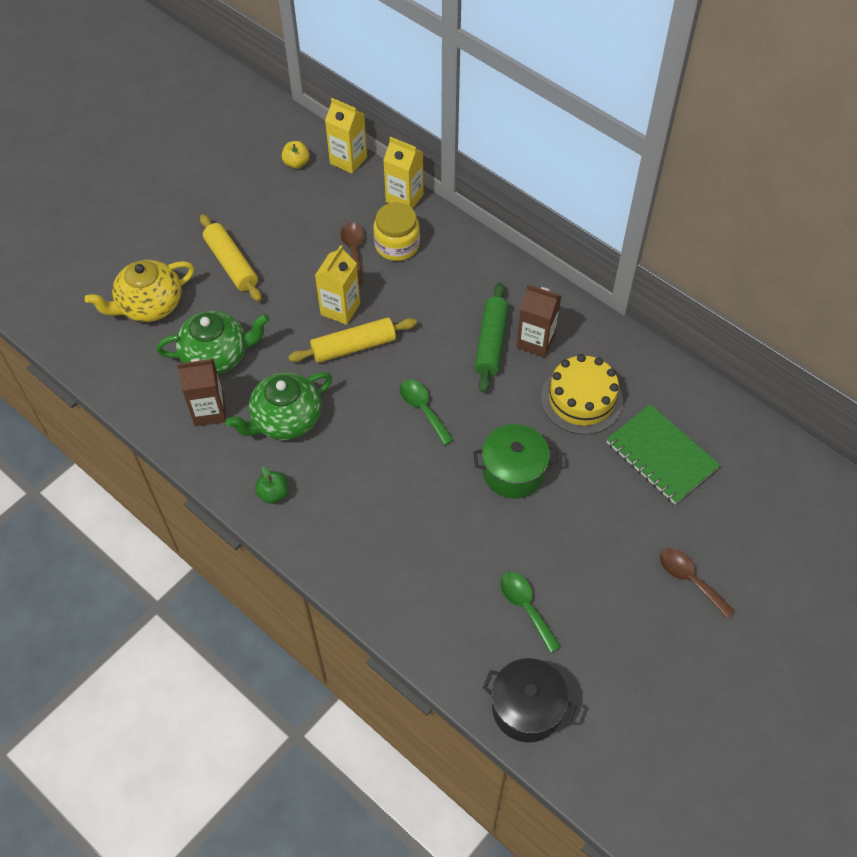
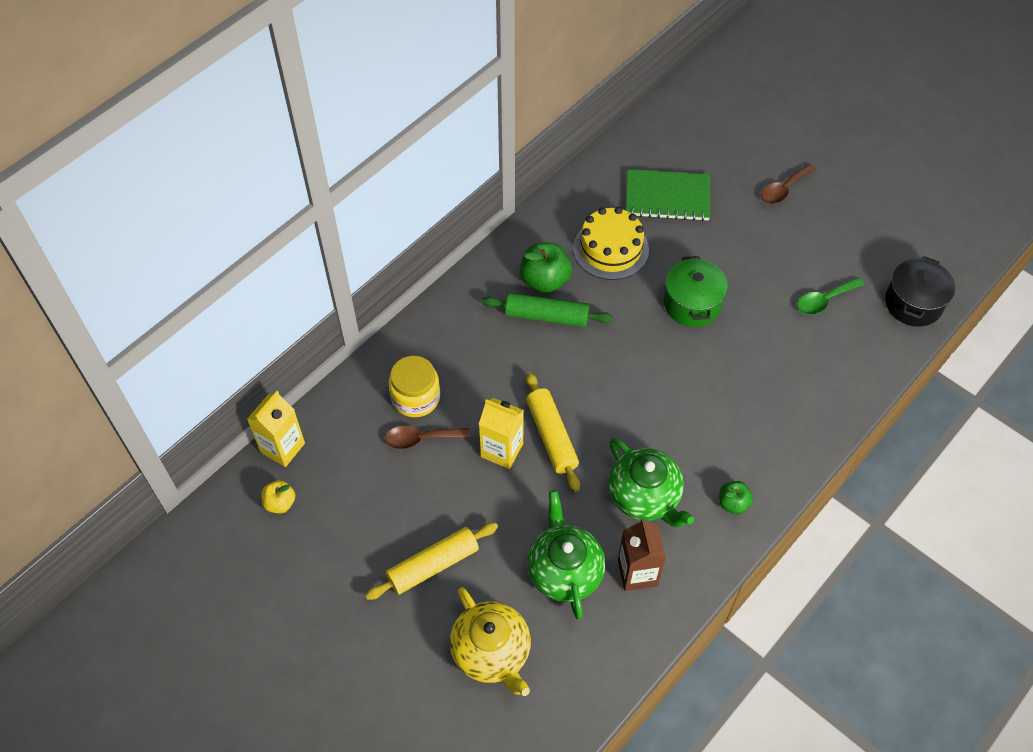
camera: 90 degrees left, 0 degrees up
yellow carton [383,137,424,209] -> none
green spoon [400,379,454,445] -> none
brown carton [517,284,561,358] -> green apple [520,242,572,293]
green notebook [606,404,720,504] -> green notebook turned 45 degrees clockwise [626,169,710,221]

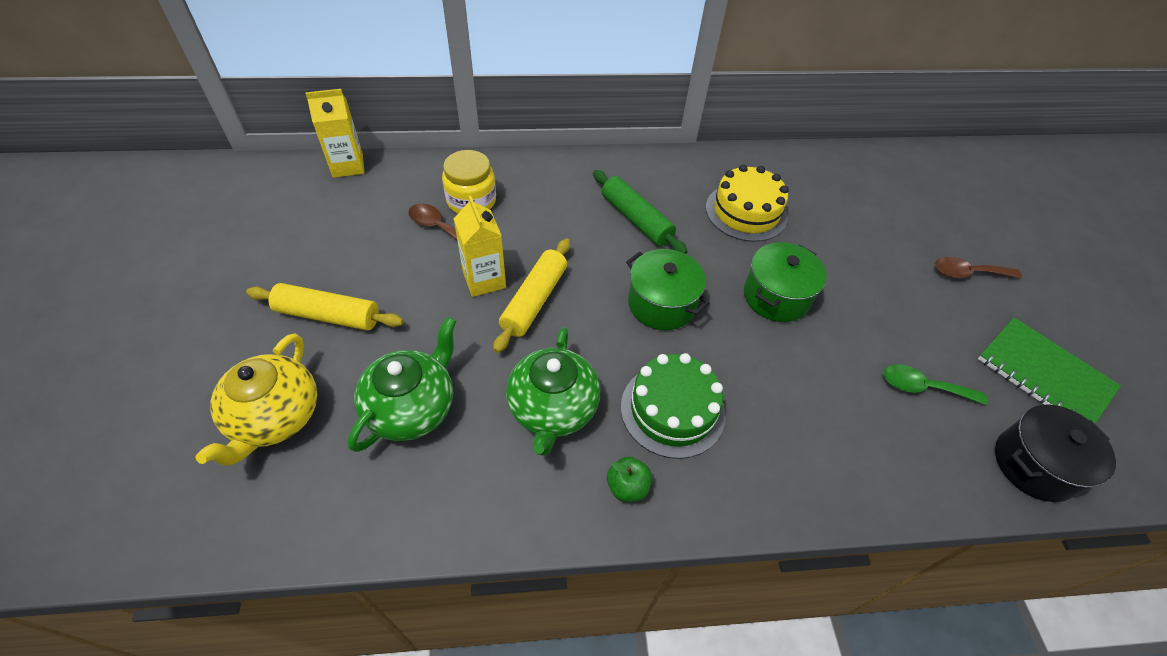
camera: 40 degrees right, 5 degrees down
yellow apple [261,480,295,513] -> none
green apple [520,242,572,293] -> none
brown carton [618,518,666,591] -> none
green notebook [626,169,710,221] -> green notebook moved to [978,317,1121,423]
none -> green cake [621,353,726,459]
none -> green pot [626,249,710,330]

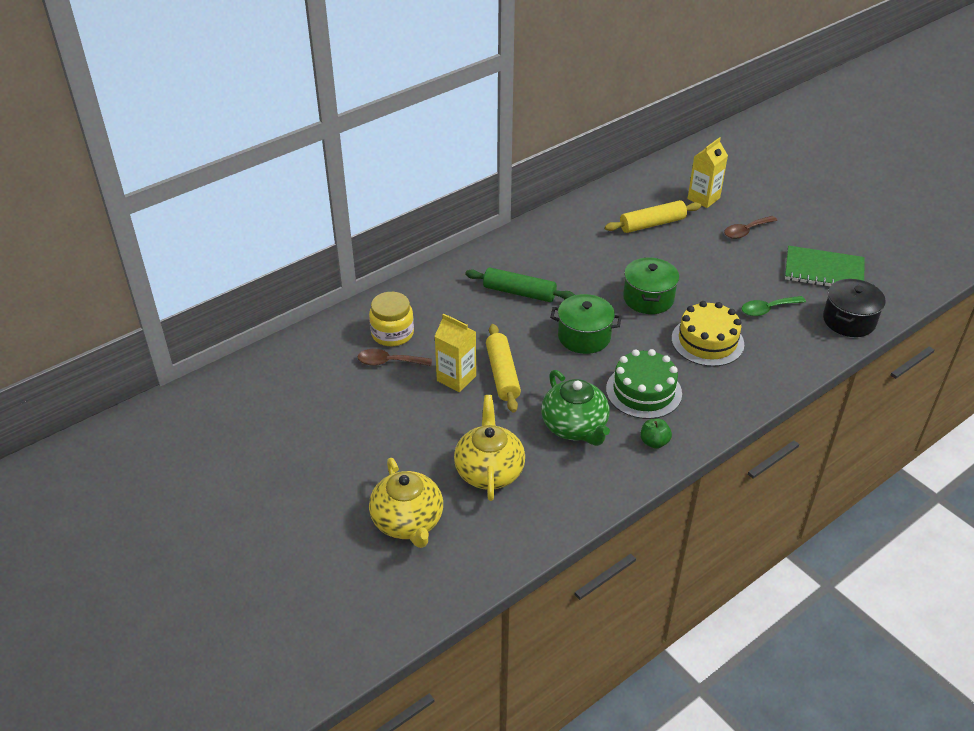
camera: 30 degrees left, 10 degrees down
yellow rolling pin [246,283,404,330] -> yellow rolling pin moved to [605,200,701,233]
yellow carton [305,89,364,178] -> yellow carton moved to [688,137,728,208]
green teapot [348,317,456,452] -> yellow teapot [454,395,525,501]
yellow cake [706,164,789,242] -> yellow cake moved to [671,301,744,367]

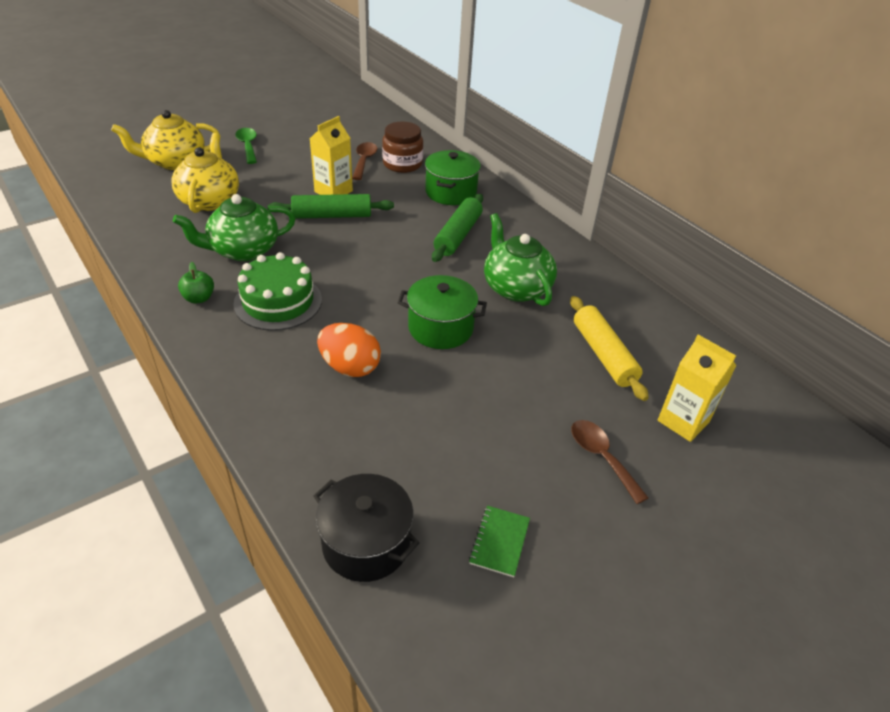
camera: 90 degrees right, 0 degrees up
yellow jar [369,292,414,346] -> brown jar [382,121,423,173]
yellow teapot [454,395,525,501] -> yellow teapot turned 90 degrees counterclockwise [171,133,239,213]
yellow rolling pin [486,324,521,413] -> green rolling pin [268,194,394,219]
green pot [550,294,622,354] -> green pot moved to [425,150,481,205]
yellow cake [671,301,744,367] -> orange egg [317,323,381,377]
green spoon [742,296,806,316] -> green spoon moved to [235,128,257,164]
green notebook [785,245,865,286] -> green notebook [469,506,530,577], size x0.52
none -> green teapot [484,213,557,306]

